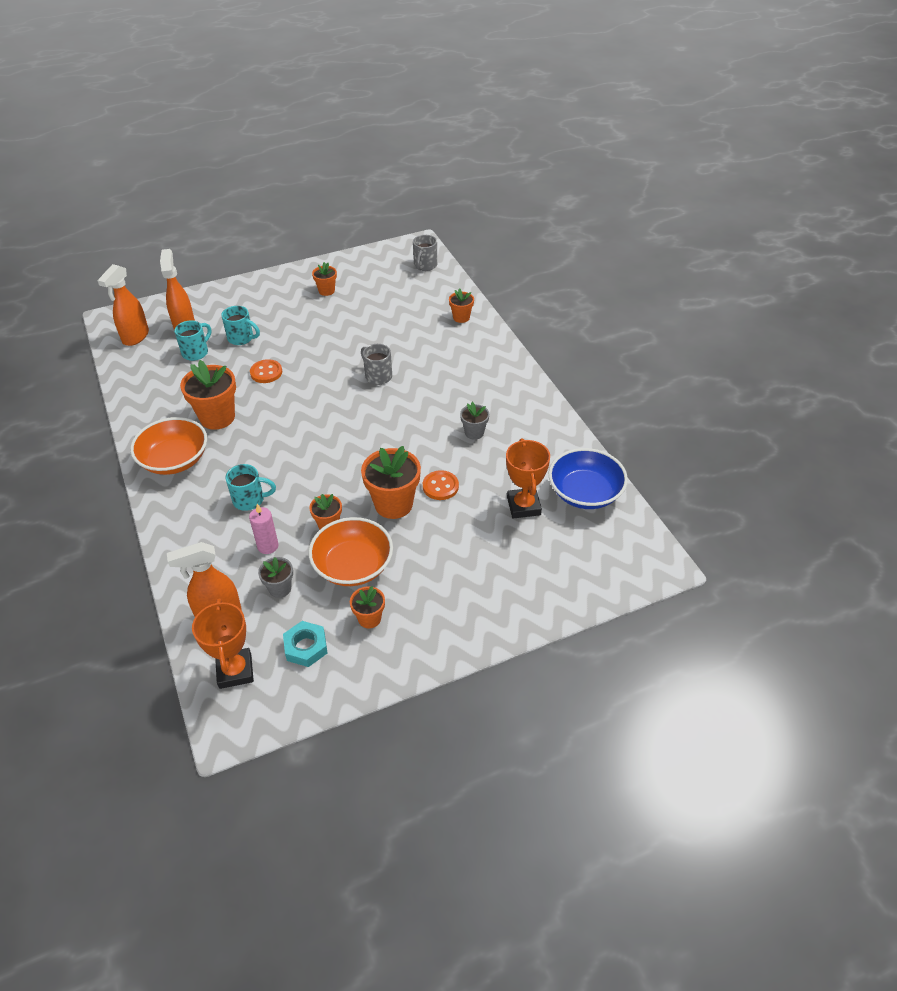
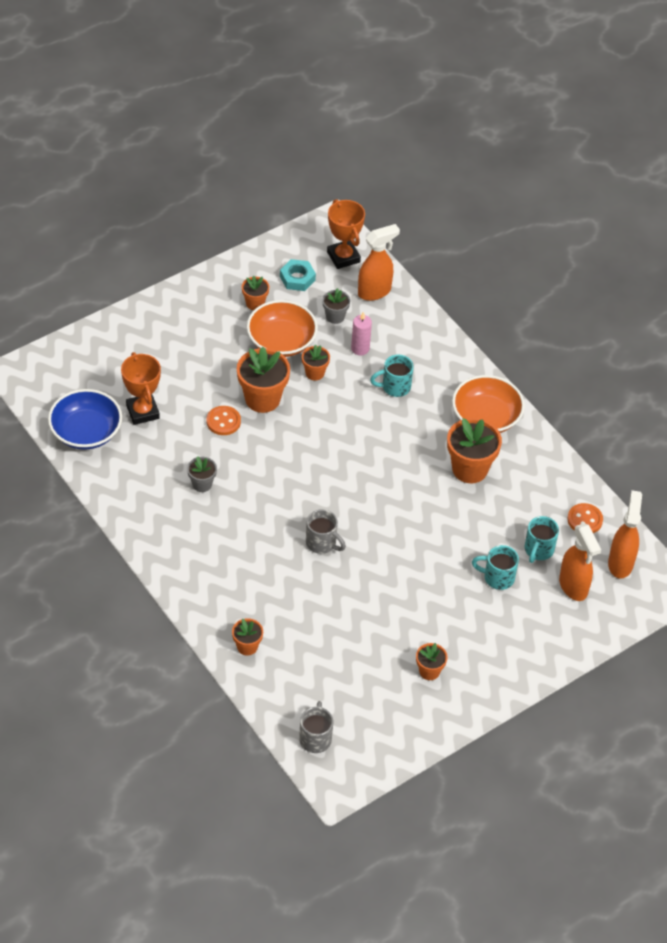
camera: 165 degrees right, 5 degrees up
orange button [250,359,282,383] -> orange button moved to [567,503,603,533]

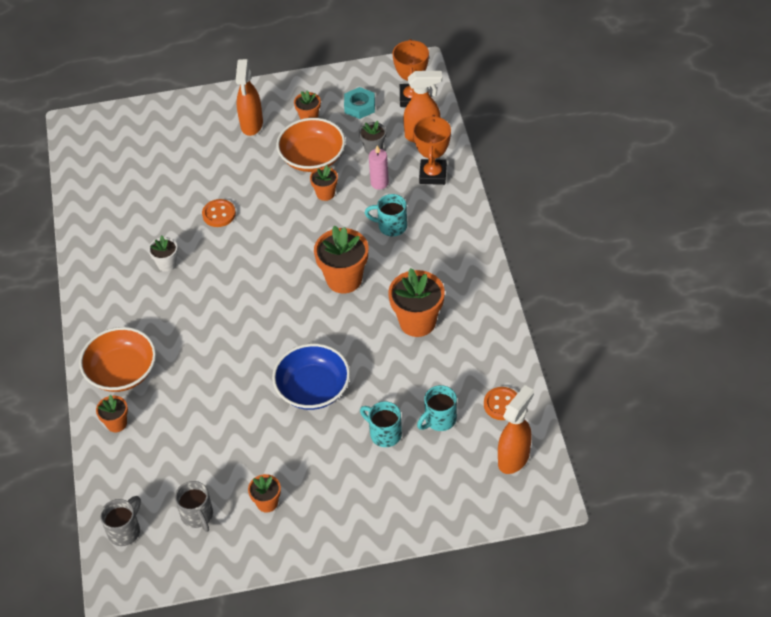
camera: 30 degrees right, 0 degrees up
blue bowl [48,389,122,450] -> blue bowl moved to [272,343,350,410]
orange trophy [121,352,161,425] -> orange trophy moved to [413,115,451,185]
grey flower pot [187,456,217,492] -> white flower pot [149,235,178,272]
orange flower pot [237,347,290,413] -> orange flower pot moved to [314,225,369,293]
grey mug [306,509,346,554] -> grey mug moved to [175,481,213,532]
orange bowl [452,375,525,433] -> orange bowl moved to [79,327,156,392]
orange spray bottle [559,523,601,601] -> orange spray bottle moved to [236,59,263,136]

